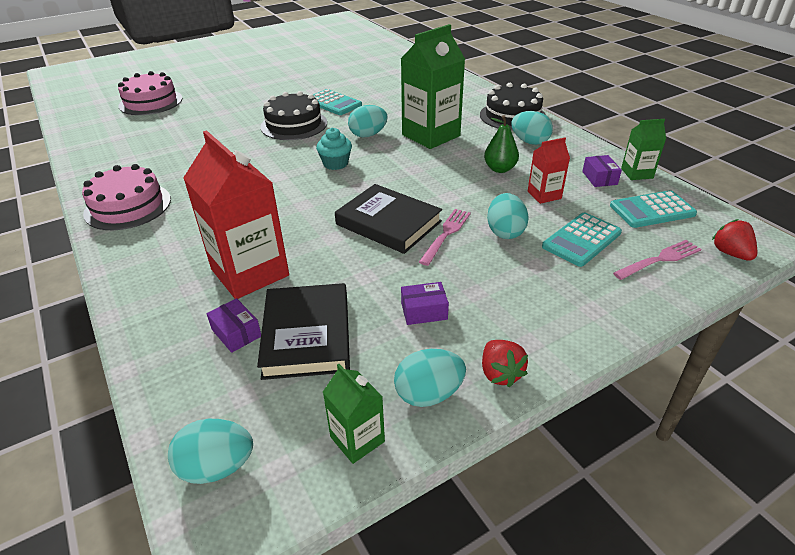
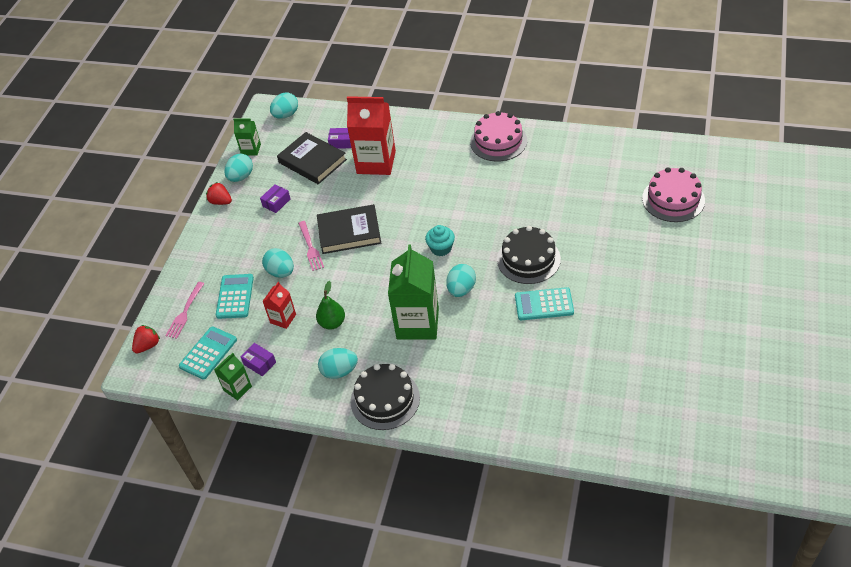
camera: 140 degrees right, 10 degrees up
red strawberry [712,219,757,261] -> red strawberry turned 75 degrees counterclockwise [132,325,160,353]

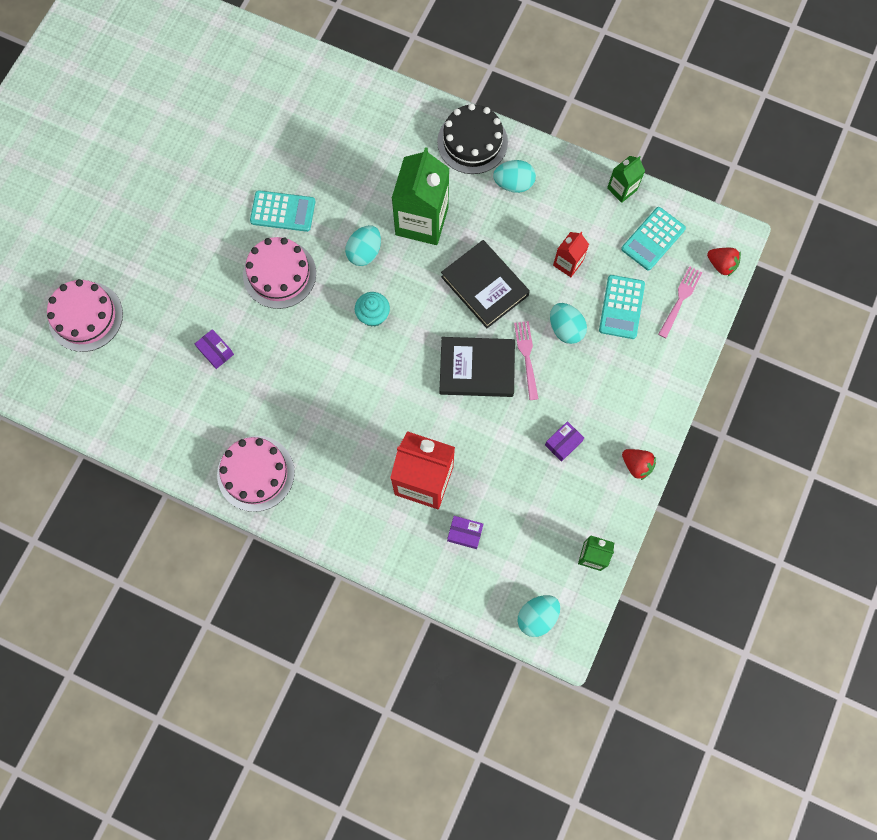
camera: 175 degrees left, 25 degrees up
red strawberry [132,325,160,353] -> red strawberry turned 105 degrees counterclockwise [707,248,741,276]
turquoise egg [224,154,253,182] -> none
purple box [241,343,276,376] -> purple box moved to [195,329,234,369]
black book [277,132,347,184] -> black book moved to [441,240,530,328]
green pear [316,281,345,330] -> none
black cake [497,226,561,284] -> pink cake [243,237,316,309]

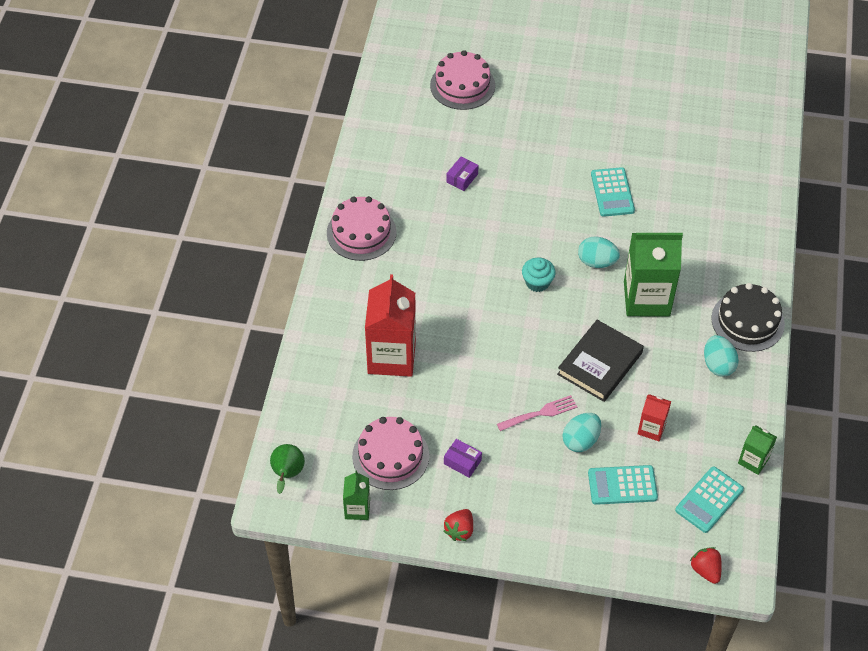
camera: 75 degrees right, 20 degrees down
pink cake [243,237,316,309] -> pink cake moved to [352,417,429,490]
black book [440,337,515,397] -> none
purple box [447,516,483,549] -> none
turquoise egg [517,595,560,637] -> green pear [270,444,305,494]
turquoise calculator [621,207,686,270] -> turquoise calculator turned 75 degrees counterclockwise [675,466,744,533]
pink fork [658,266,702,338] -> none
red strawberry [707,248,741,276] -> red strawberry turned 135 degrees clockwise [690,547,722,584]

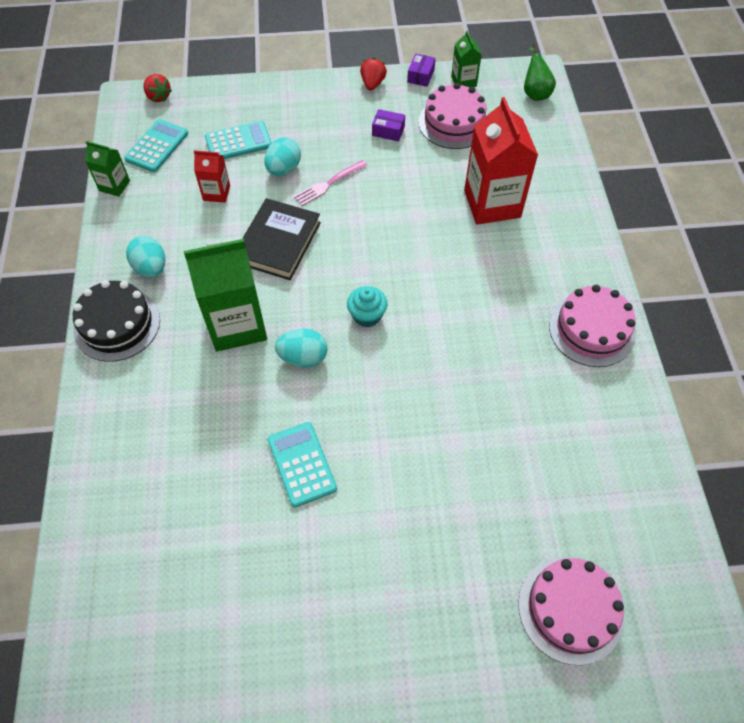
camera: 165 degrees right, 5 degrees up
purple box [446,157,478,191] -> purple box moved to [407,53,436,87]

